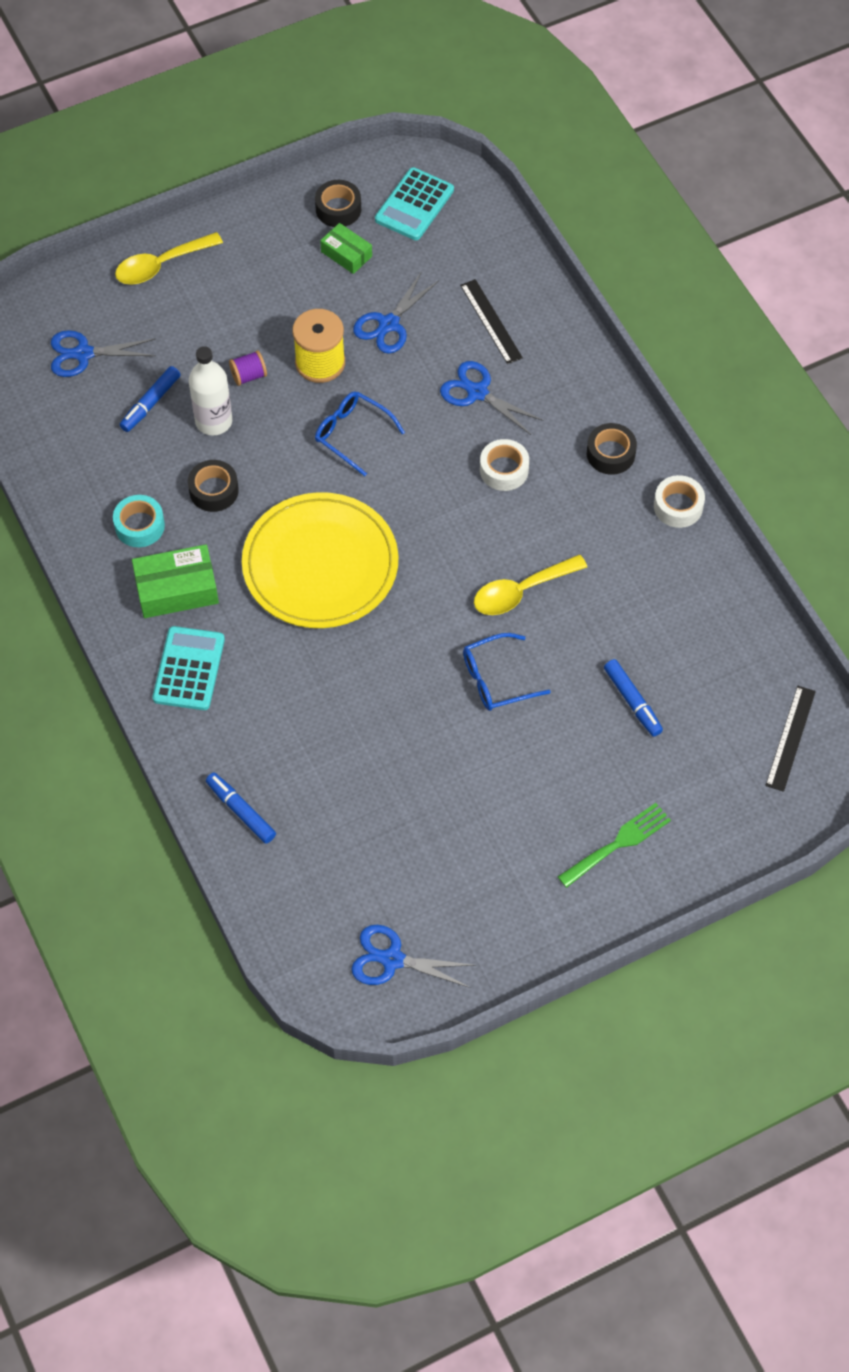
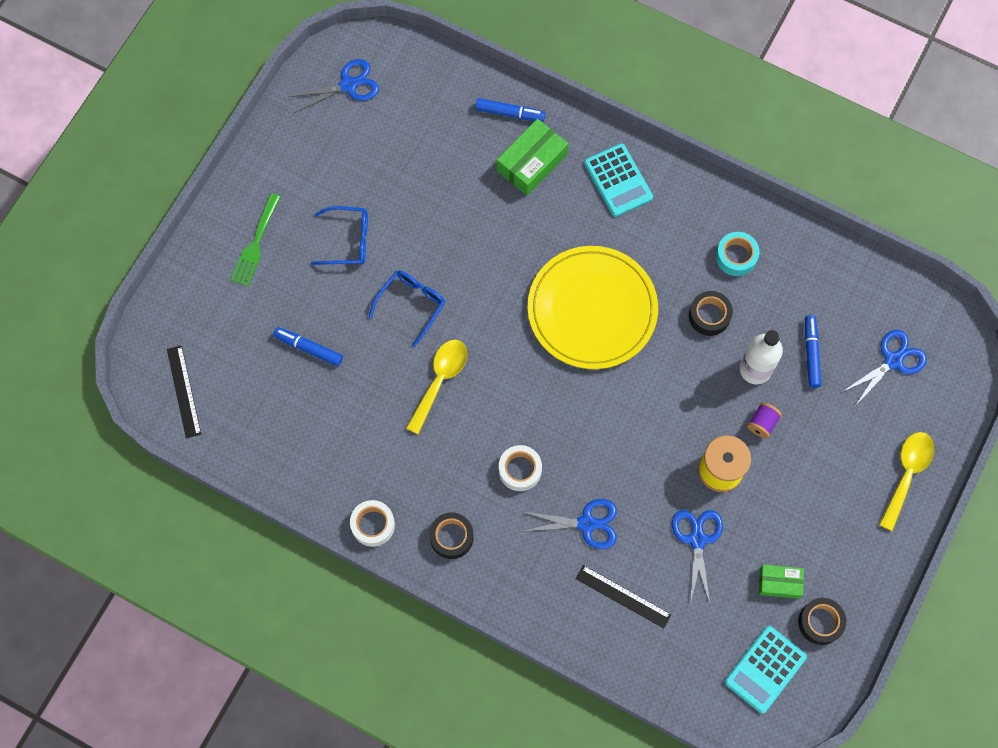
camera: 145 degrees right, 10 degrees up
green box [132,544,219,618] -> green box moved to [497,119,568,196]
blue glasses [315,391,405,476] -> blue glasses moved to [311,206,368,265]
turquoise calculator [375,167,454,240] -> turquoise calculator turned 135 degrees counterclockwise [724,626,807,713]

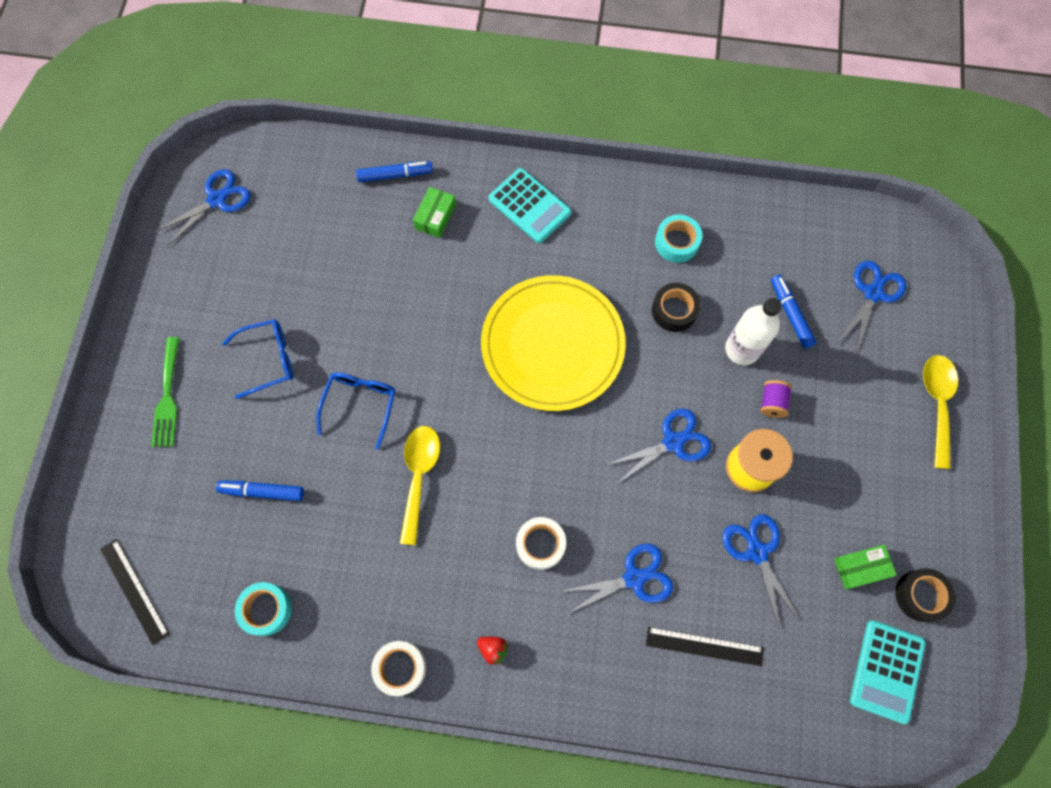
camera: 20 degrees left, 0 degrees up
black tape [429,512,474,559] -> red strawberry [477,637,508,665]
green box [497,119,568,196] -> green box [413,187,456,238], size x0.62
none -> turquoise tape [235,582,292,636]
none -> blue scissors [606,408,711,484]

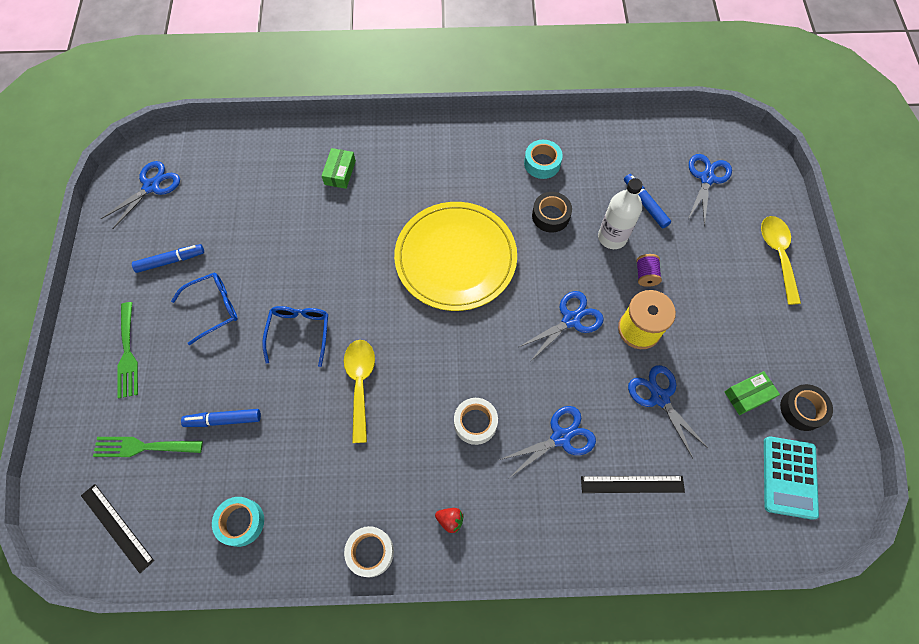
camera: 10 degrees left, 5 degrees down
blue marker [356,161,433,182] -> blue marker moved to [132,244,204,273]
turquoise calculator [489,168,571,243] -> none
none -> green fork [93,437,203,457]

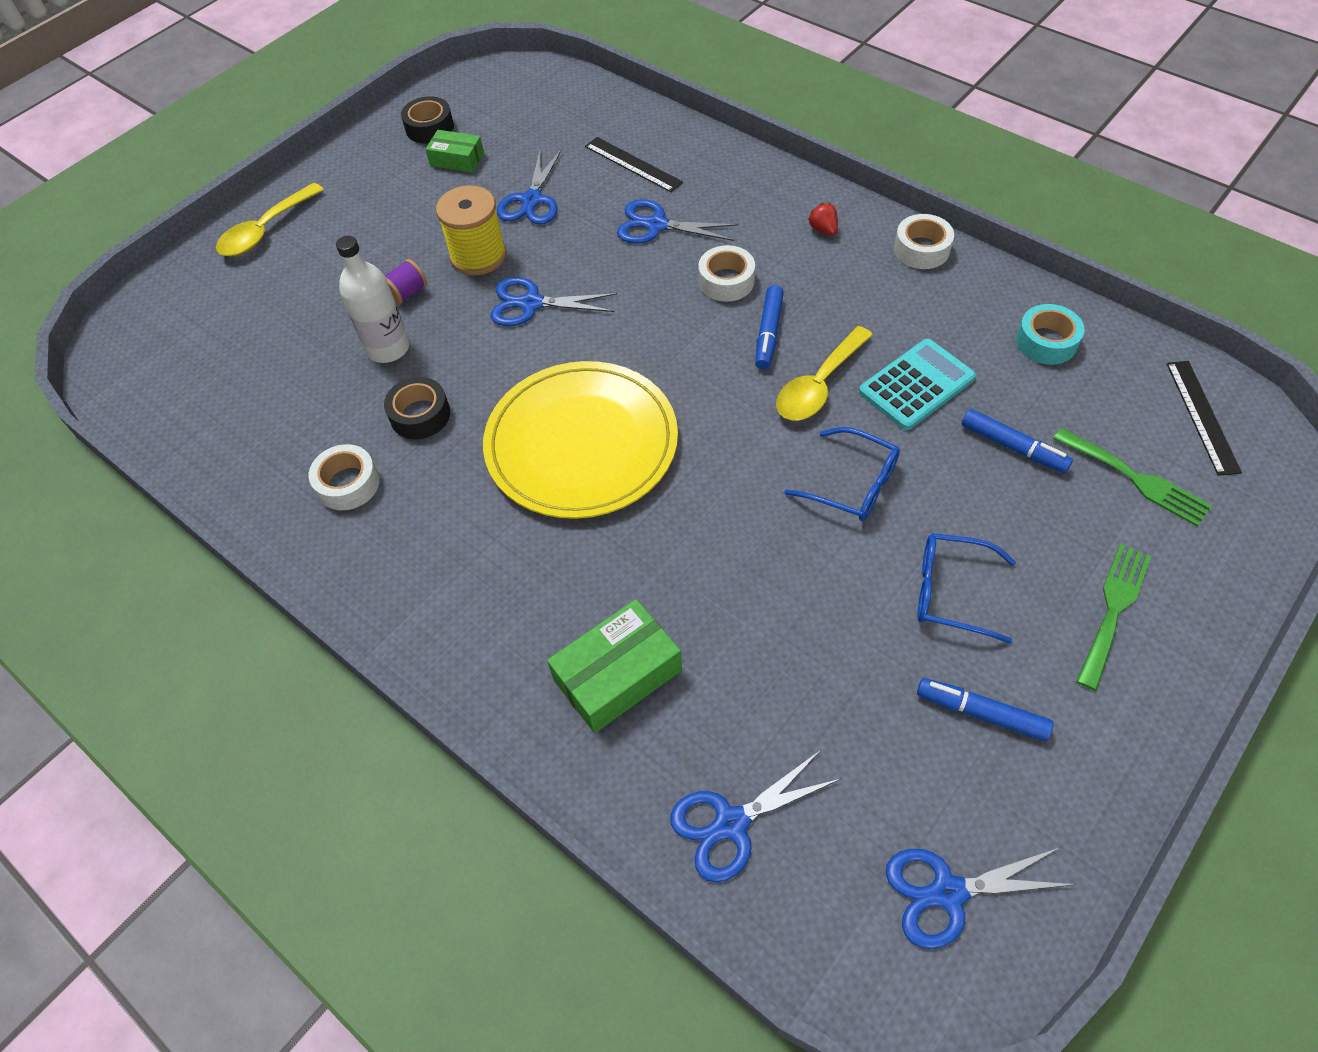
camera: 135 degrees left, 10 degrees down
blue glasses [262,306,328,367] -> blue glasses turned 105 degrees counterclockwise [784,427,900,521]
green box [322,148,356,189] -> green box [547,599,682,733], size x1.62
turquoise tape [524,140,563,179] -> white tape [309,444,380,510]
blue marker [624,174,671,228] -> blue marker moved to [755,285,784,369]
blue scissors [688,154,732,226] -> blue scissors moved to [670,750,840,883]
turquoise calculator [764,436,819,520] -> turquoise calculator moved to [859,339,976,430]

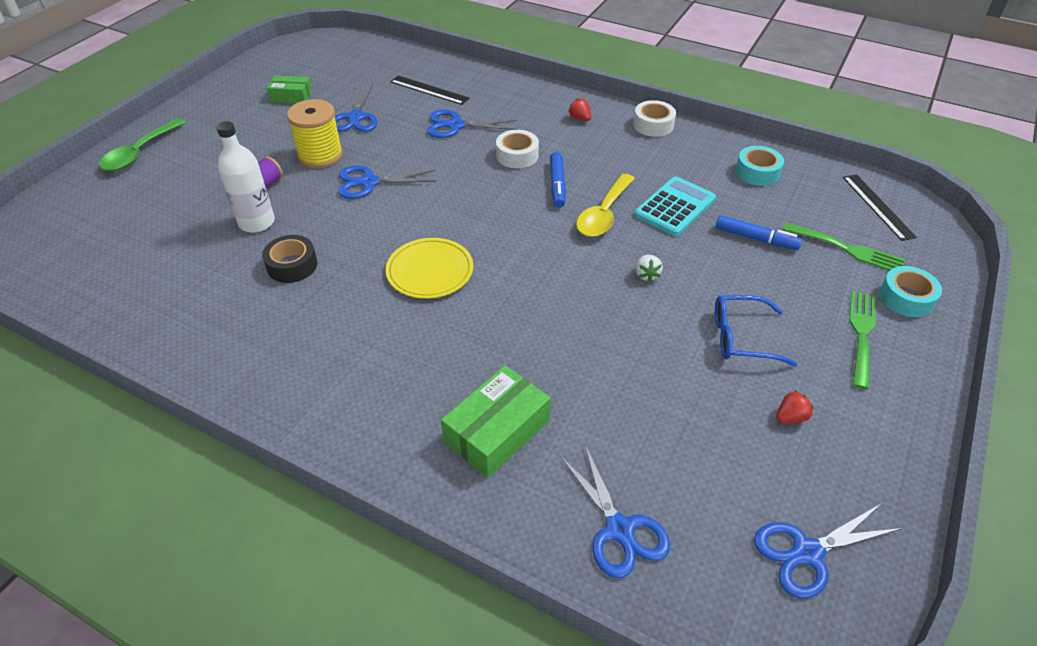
camera: 15 degrees left, 10 degrees down
yellow spoon [216,183,324,256] -> green spoon [99,118,186,171]
white tape [309,444,380,510] -> none
black tape [401,96,454,144] -> none
yellow plate [483,361,678,519] -> yellow plate [386,238,473,299], size x0.56
blue scissors [670,750,840,883] -> blue scissors turned 75 degrees counterclockwise [560,445,670,578]
blue glasses [784,427,900,521] -> white strawberry [636,255,663,282]
blue marker [917,678,1053,742] -> red strawberry [776,390,814,424]
none -> turquoise tape [879,266,942,317]

